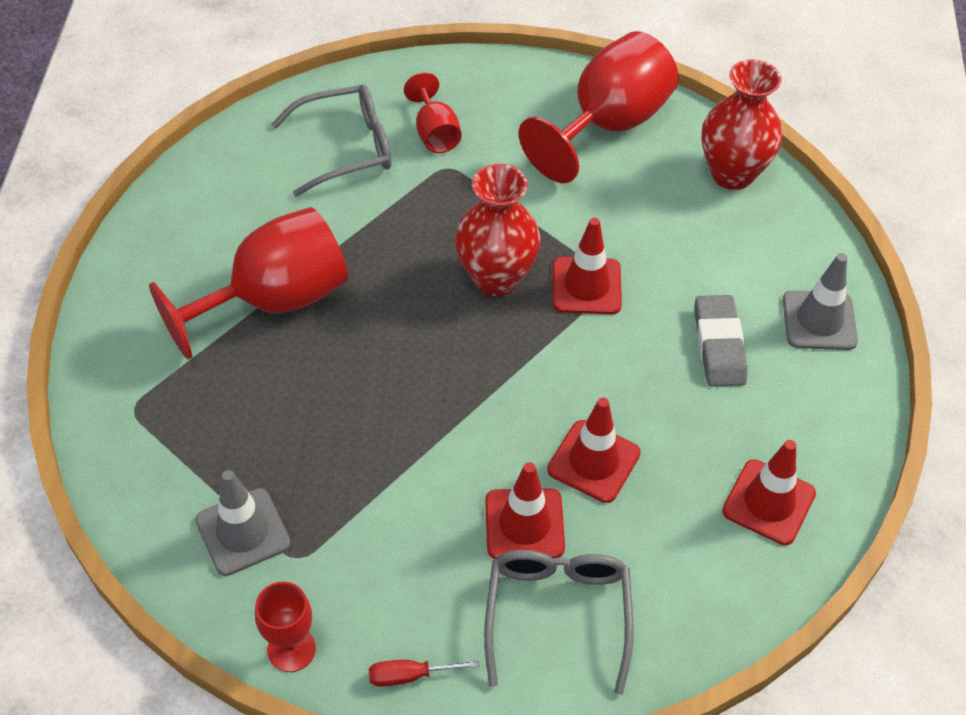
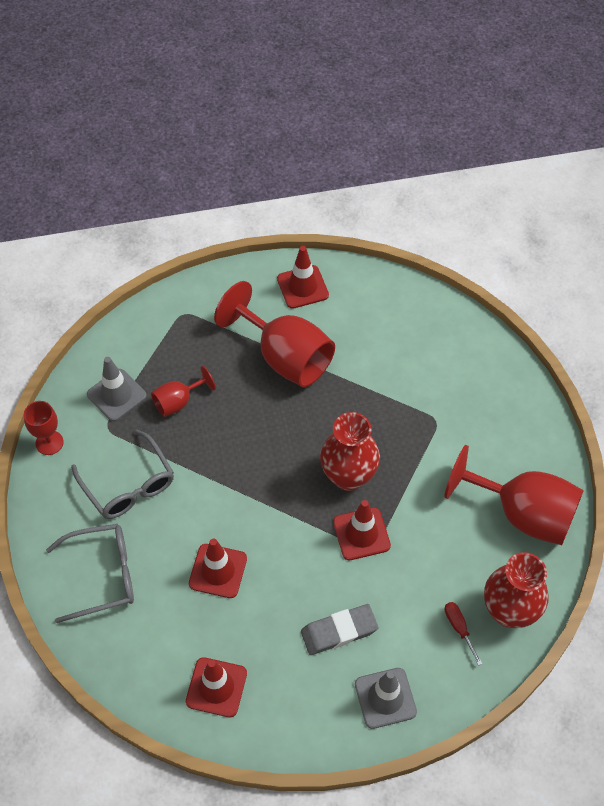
camera: 75 degrees right, 5 degrees up
grey glasses [272,85,391,197] -> grey glasses moved to [71,429,174,519]
red screwdriver [369,660,480,687] -> red screwdriver moved to [445,602,482,666]
red goblet [404,72,462,153] -> red goblet moved to [151,366,216,417]
red traffic cone [485,462,565,559] -> red traffic cone moved to [277,246,329,309]

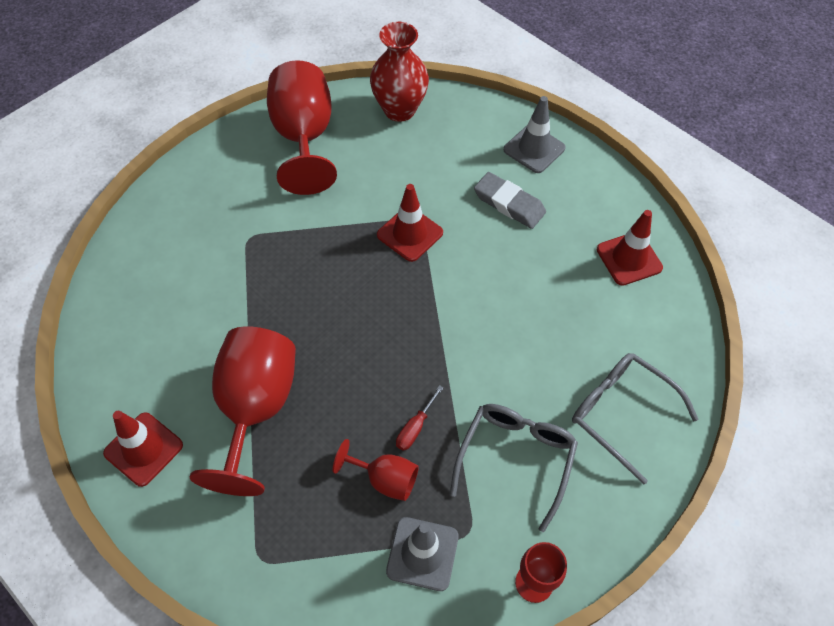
camera: 125 degrees left, 0 degrees up
red traffic cone [189,538,247,598] -> none
red vase [320,412,380,491] -> none
red screwdriver [445,602,482,666] -> red screwdriver moved to [396,385,444,451]

